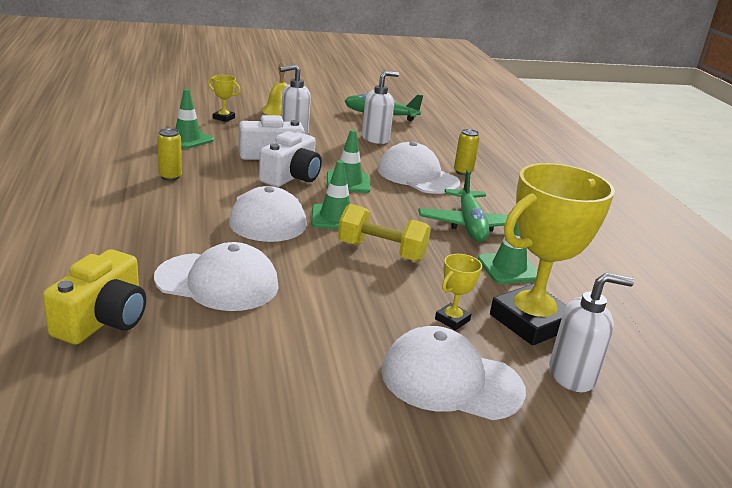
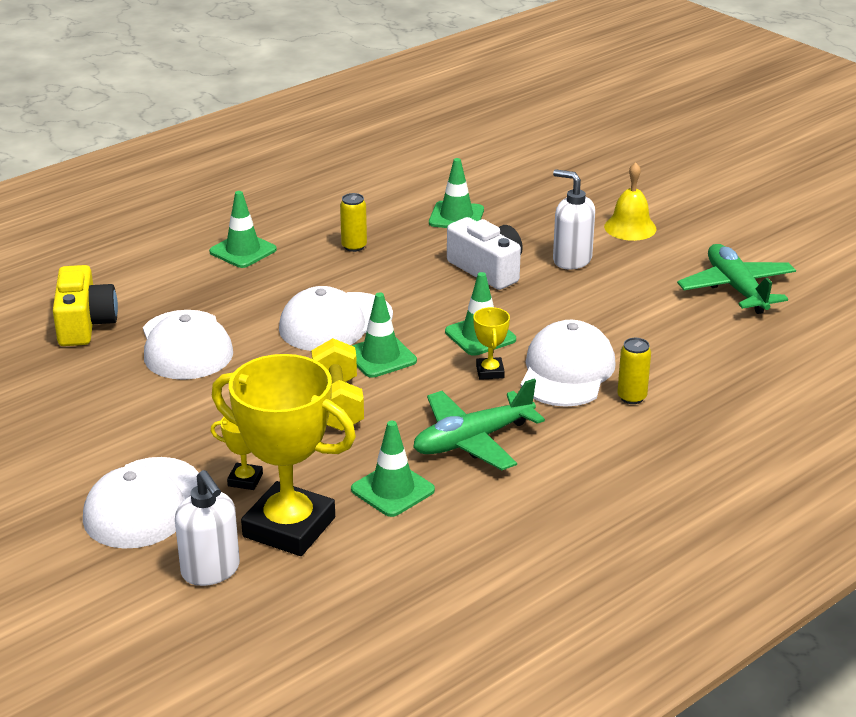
camera: 65 degrees right, 5 degrees up
yellow camera [43,249,146,345] -> yellow camera turned 90 degrees counterclockwise [53,265,118,346]
yellow trophy [208,75,241,122] -> yellow trophy moved to [473,307,510,380]
white camera [259,131,322,187] -> none
white soap dispenser [362,71,399,144] -> none
white cap [382,326,526,420] -> white cap turned 150 degrees counterclockwise [83,457,199,549]
none -> green traffic cone [209,191,277,268]

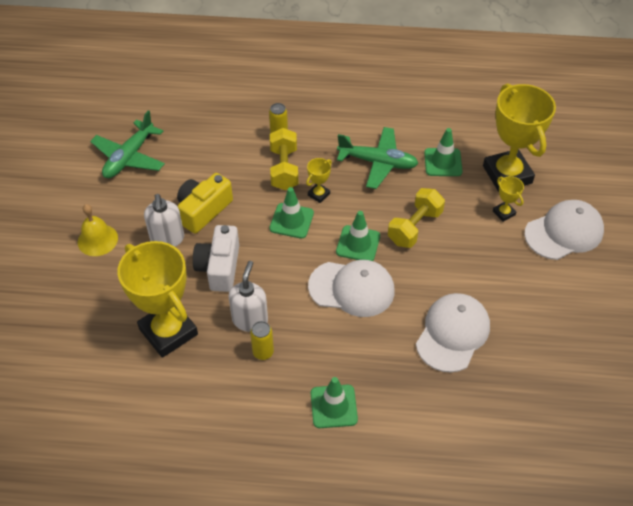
camera: 135 degrees left, 20 degrees up
yellow camera [53,265,118,346] -> yellow camera moved to [177,173,233,234]
white soap dispenser [175,470,240,586] -> white soap dispenser moved to [228,261,268,332]
green traffic cone [429,158,484,228] -> yellow trophy [117,241,198,358]
white cap [521,320,616,407] -> yellow dumbbell [270,128,298,190]

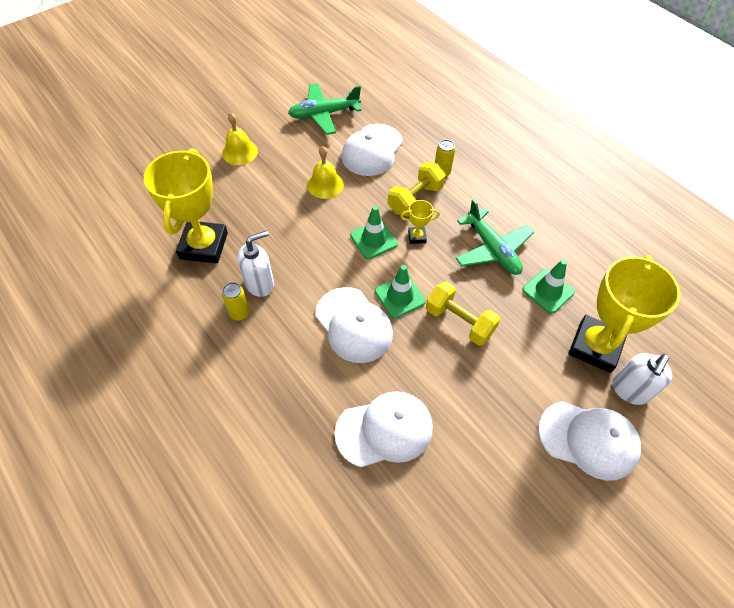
camera: 45 degrees right, 5 degrees up
white soap dispenser [144,194,184,247] -> white soap dispenser moved to [613,353,672,405]
yellow camera [177,173,233,234] -> yellow bell [307,146,344,199]
white camera [193,225,239,292] -> none
green traffic cone [311,377,358,428] -> none
yellow dumbbell [388,188,445,248] -> yellow dumbbell turned 45 degrees clockwise [426,282,500,346]
yellow trophy [493,176,524,222] -> none
none -> white cap [341,124,403,176]

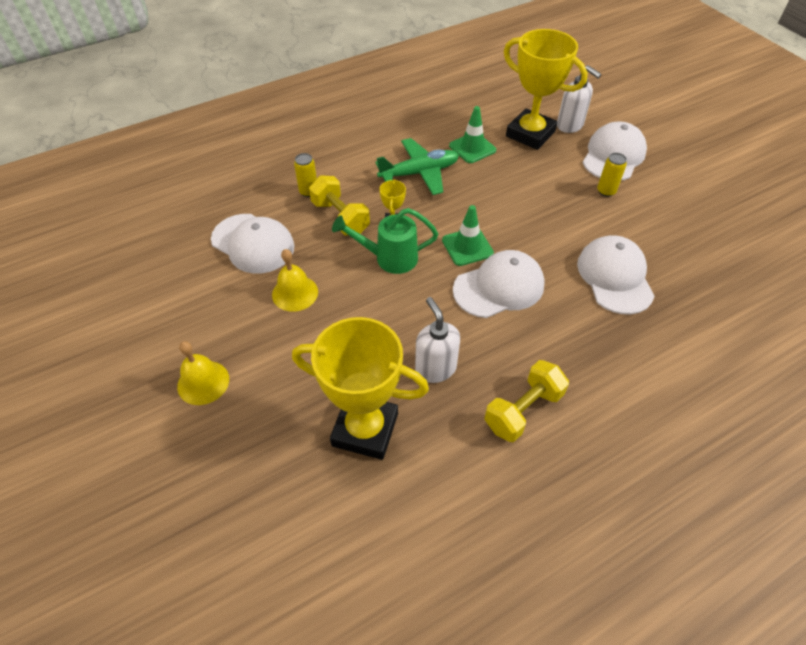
camera: 80 degrees left, 5 degrees down
yellow can [222,282,250,321] -> yellow can moved to [597,153,627,197]
green plane [288,83,362,135] -> none
green traffic cone [350,206,398,259] -> green watering can [332,208,438,274]
yellow dumbbell [426,282,500,346] -> yellow dumbbell moved to [485,360,569,442]

